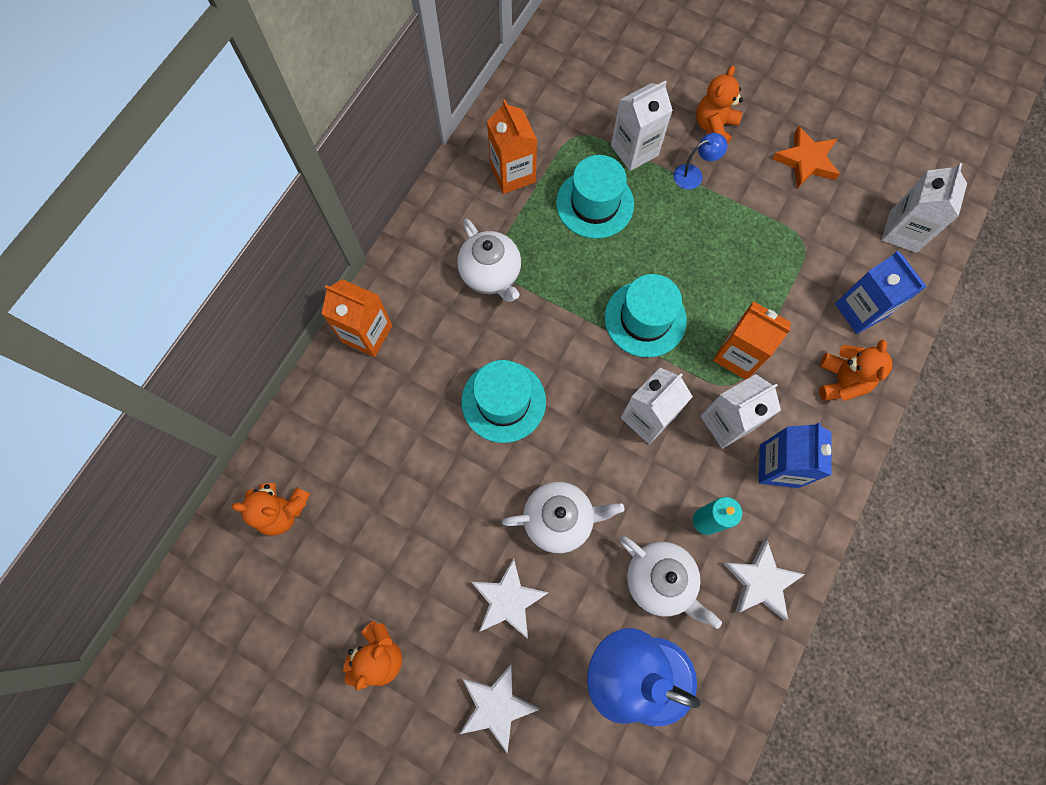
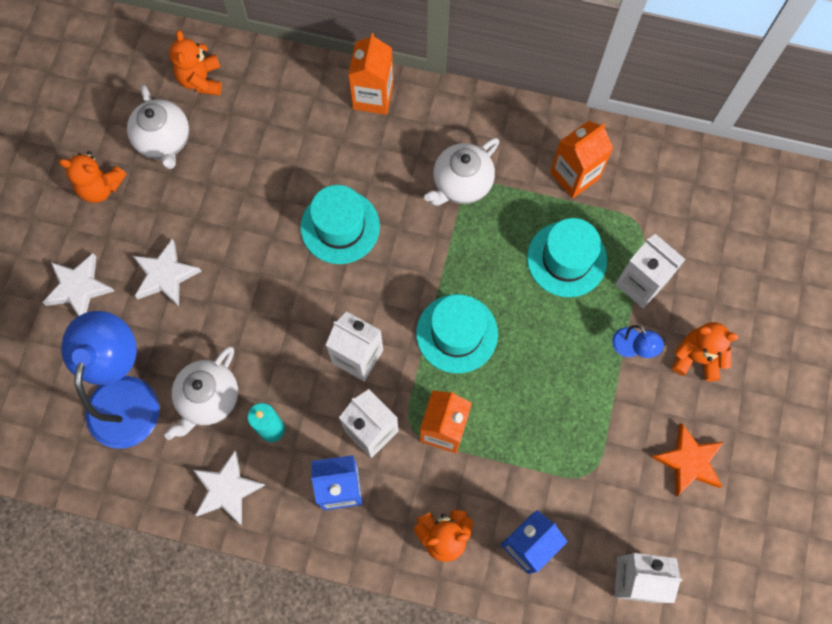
camera: 75 degrees right, 0 degrees up
white teapot [502,482,624,553] -> white teapot moved to [127,85,189,169]

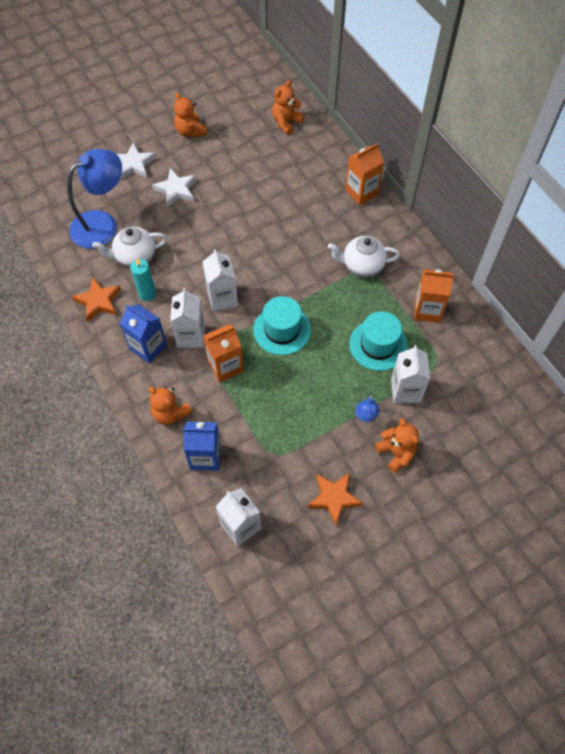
camera: 45 degrees right, 10 degrees down
white teapot [127,85,189,169] -> none
white star [193,451,265,525] -> orange star [72,278,121,322]
turquoise hat [300,185,380,264] -> none

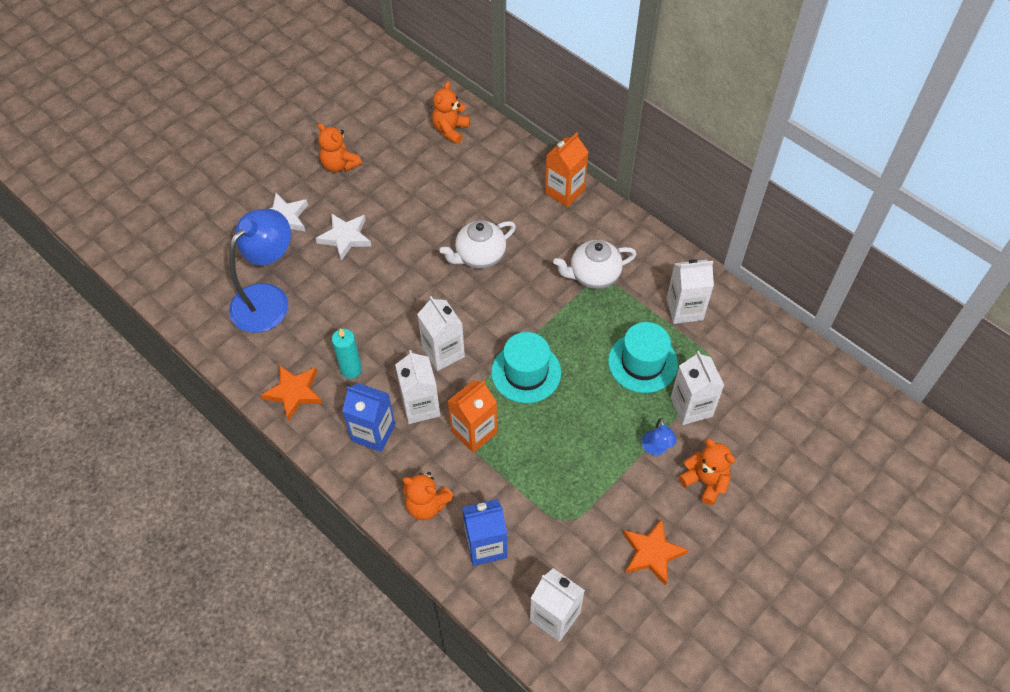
camera: 15 degrees left, 5 degrees down
white teapot [92,227,167,267] -> white teapot moved to [440,221,516,269]
orange carton [414,269,454,323] -> white carton [667,260,714,324]

